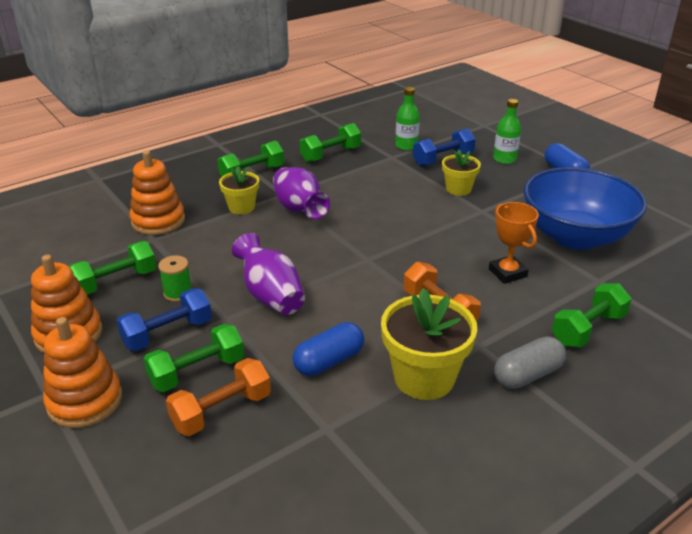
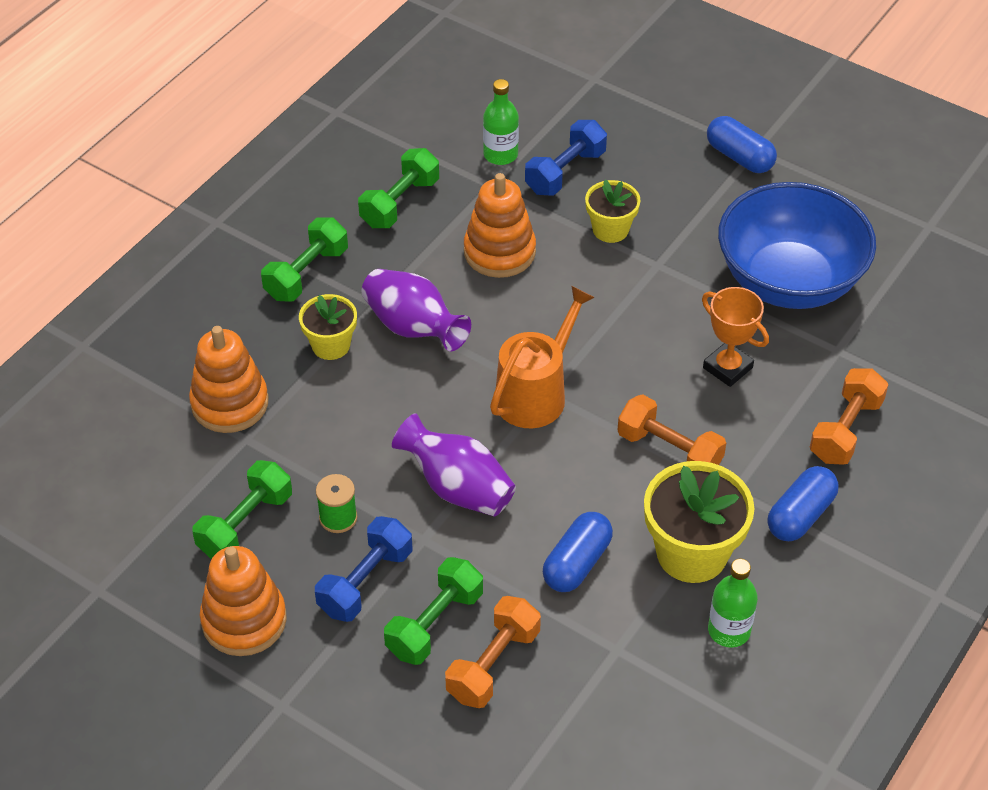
camera: 20 degrees left, 15 degrees up
orange stacking toy [43,317,122,428] -> orange stacking toy moved to [464,173,536,278]
green bottle [493,99,521,164] -> green bottle moved to [708,559,758,647]
grey capsule [494,336,566,389] -> blue capsule [767,466,839,541]
green dumbbell [552,283,632,348] -> orange dumbbell [810,368,889,465]
none -> orange watering can [490,286,595,429]

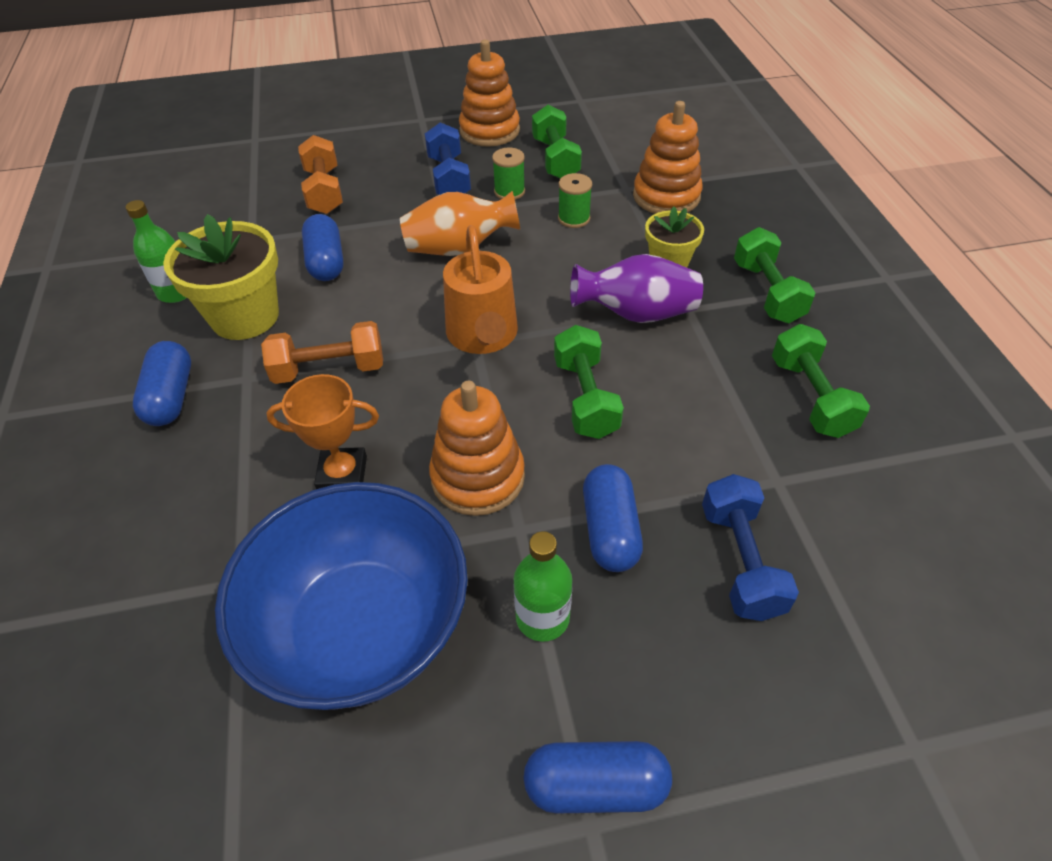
camera: 135 degrees right, 0 degrees up
green dumbbell [384,557,483,665] -> green dumbbell moved to [554,325,624,439]
purple vase [392,413,516,516] -> orange vase [400,191,520,256]
orange stacking toy [464,173,536,278] -> orange stacking toy moved to [429,381,525,516]
green bottle [483,79,519,165] -> green bottle moved to [513,531,572,642]
yellow flower pot [585,180,641,243] -> blue capsule [583,464,643,572]
orange dumbbell [810,368,889,465] -> none
none -> green spool [558,173,592,228]

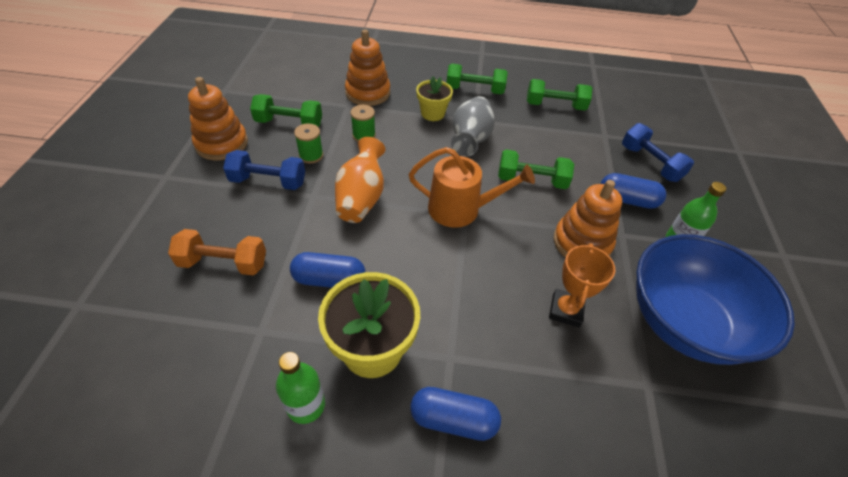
camera: 75 degrees left, 0 degrees up
orange dumbbell [261,321,383,384] -> none
blue capsule [524,741,672,814] -> none
purple vase [570,254,703,323] -> grey vase [451,96,495,157]
blue dumbbell [702,474,799,621] -> blue dumbbell turned 45 degrees clockwise [622,123,694,182]

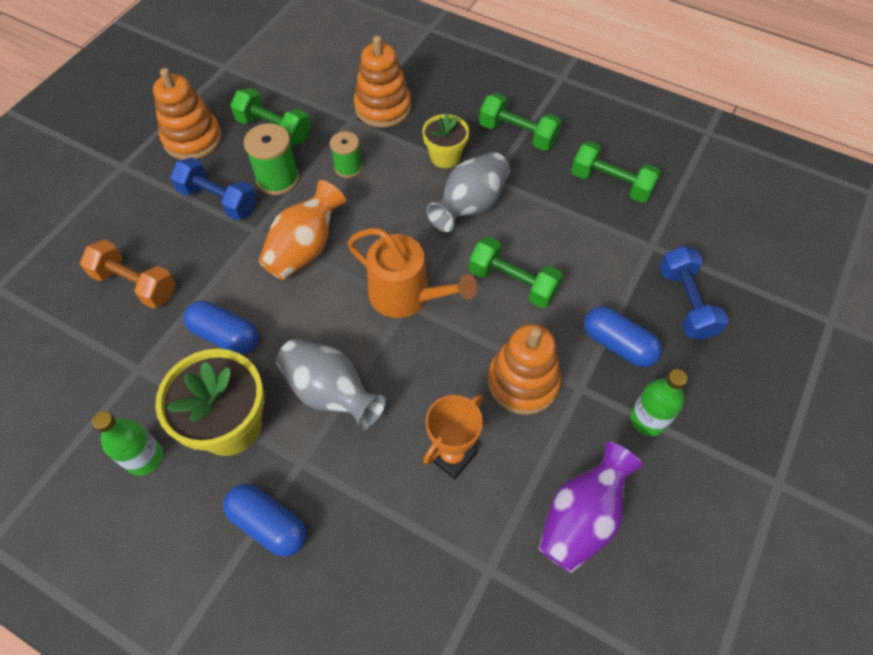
camera: 25 degrees right, 10 degrees up
green spool [294,124,323,163] -> green spool [244,123,299,195], size x1.51
blue bowl [636,234,795,365] -> purple vase [539,442,643,573]
none -> grey vase [276,339,386,430]

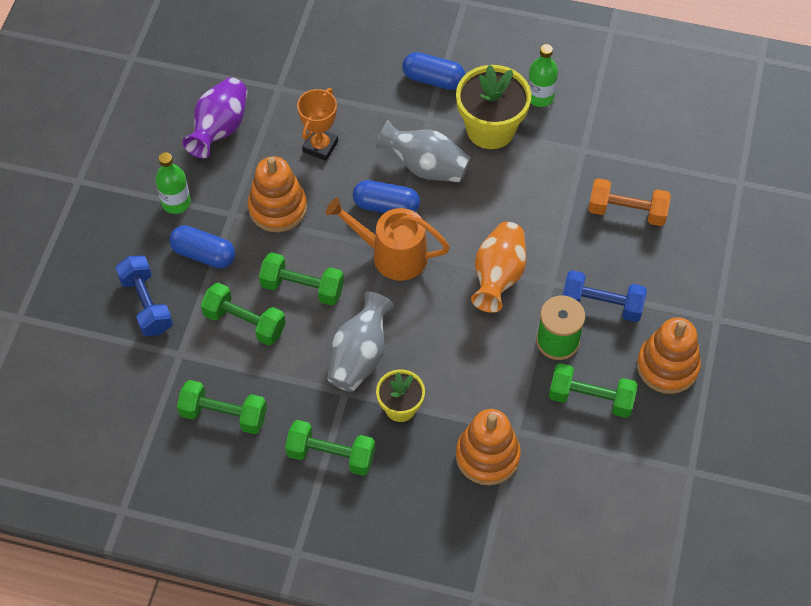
camera: 165 degrees right, 0 degrees up
blue capsule [184,301,259,355] -> blue capsule moved to [353,180,420,213]
green spool [330,131,362,178] -> none
none -> green dumbbell [201,282,286,346]

